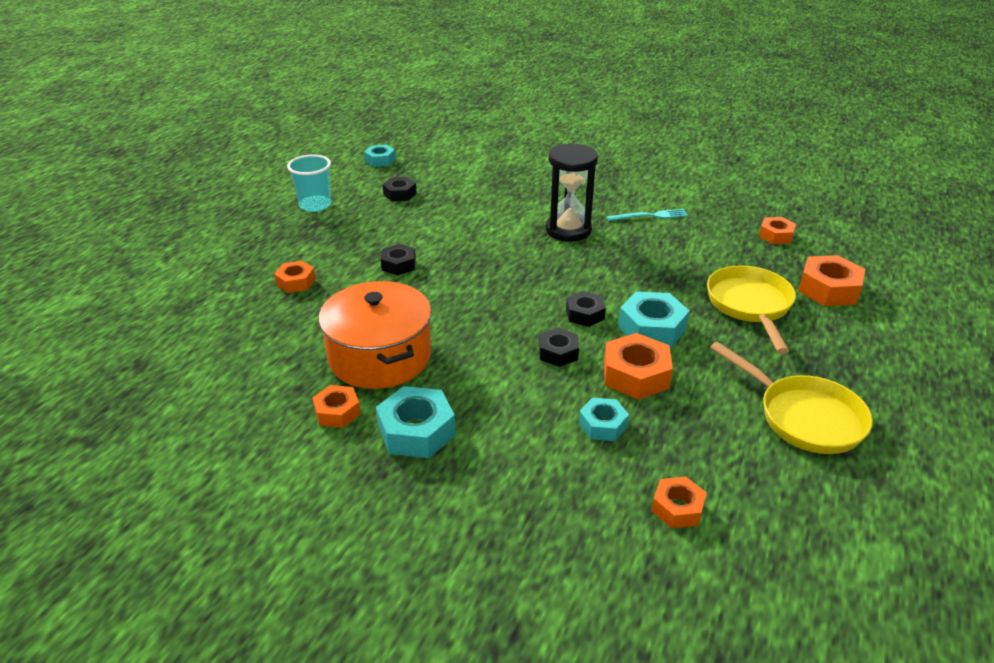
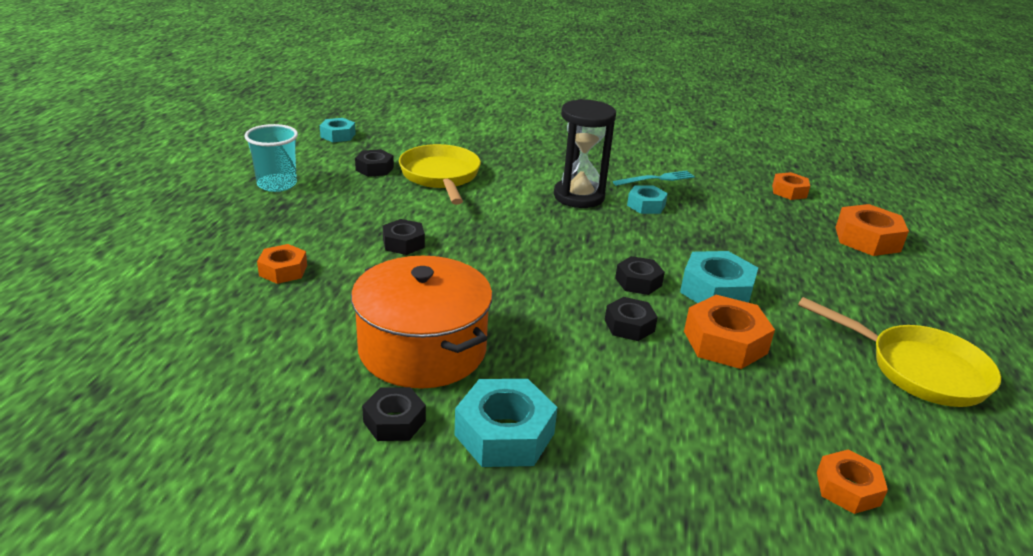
camera: 15 degrees left, 5 degrees down
orange nut [312,385,361,428] -> black nut [362,387,426,441]
turquoise nut [579,397,629,441] -> turquoise nut moved to [627,185,668,214]
yellow pan [707,265,796,354] -> yellow pan moved to [399,144,481,205]

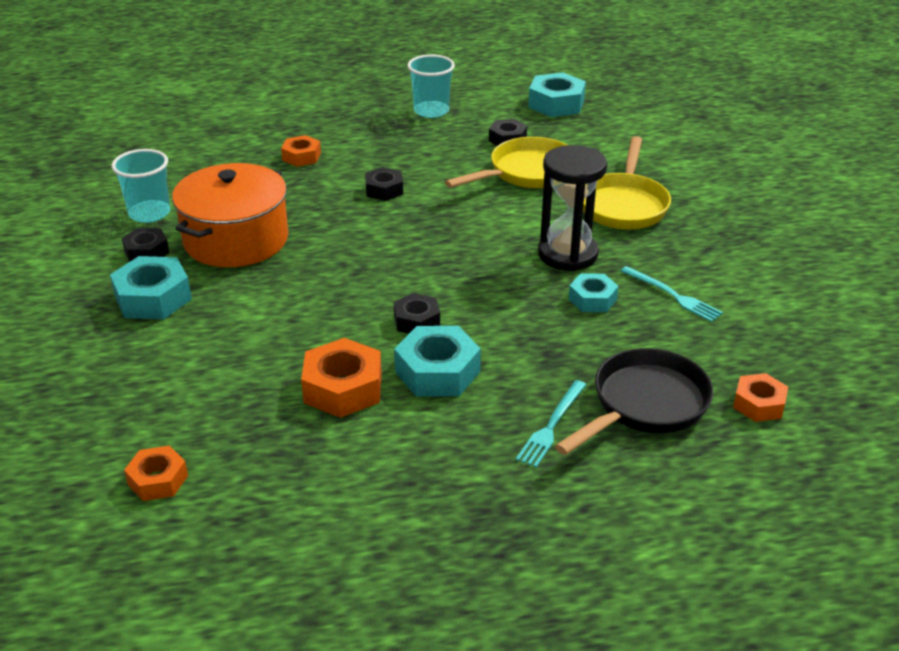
camera: 70 degrees right, 5 degrees up
turquoise nut [320,118,356,142] -> turquoise nut [528,72,586,117], size x1.61
black nut [605,297,658,341] -> none
yellow pan [798,297,1001,407] -> yellow pan moved to [583,136,671,229]
orange nut [835,204,909,256] -> none
none -> turquoise cup [112,149,170,223]
none -> turquoise fork [516,380,586,468]
none -> black pan [555,348,713,455]

